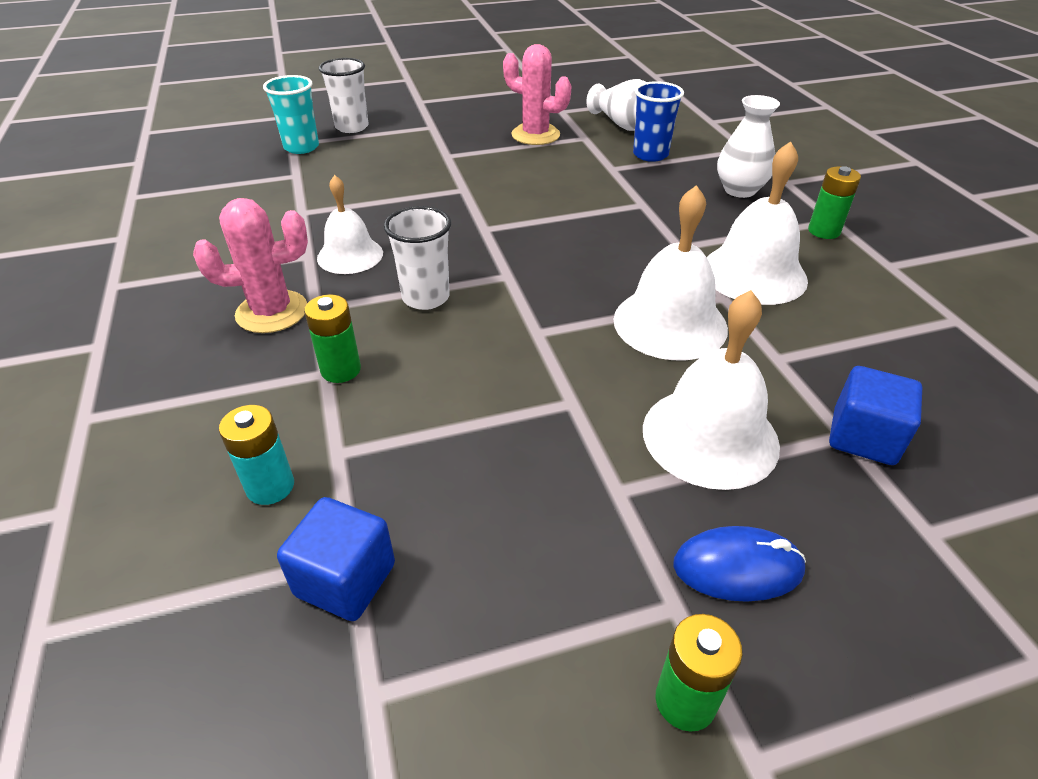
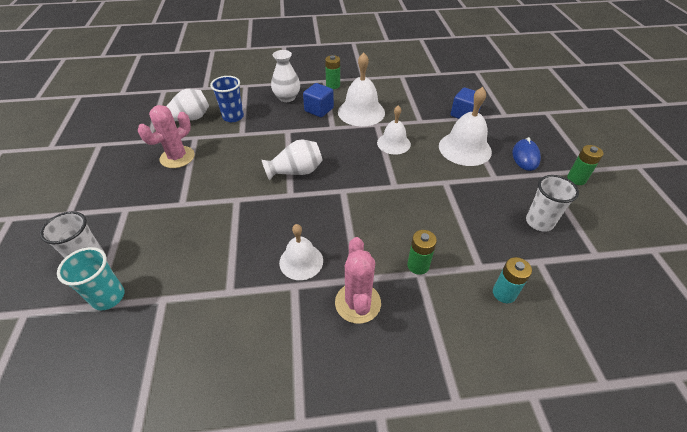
camera: 80 degrees left, 5 degrees up
blue cube [277,497,395,621] -> blue cube moved to [303,83,334,117]
white cup [384,206,451,310] -> white cup moved to [526,175,579,232]
white bell [614,185,728,360] -> white bell [377,105,411,154], size x0.65
none -> white vase [262,139,323,181]

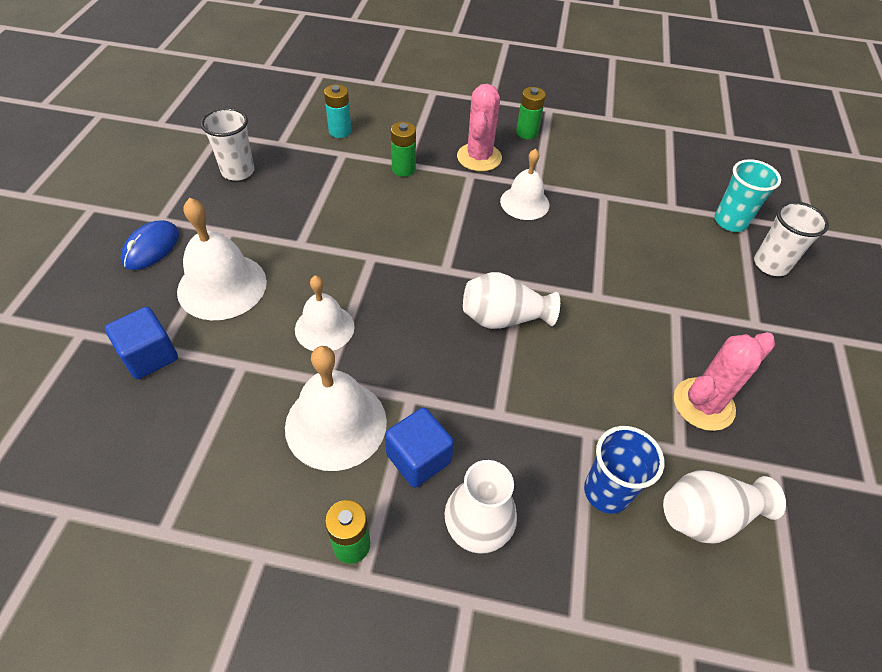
camera: 165 degrees left, 5 degrees up
green battery [567,145,604,185] -> green battery moved to [516,87,546,139]

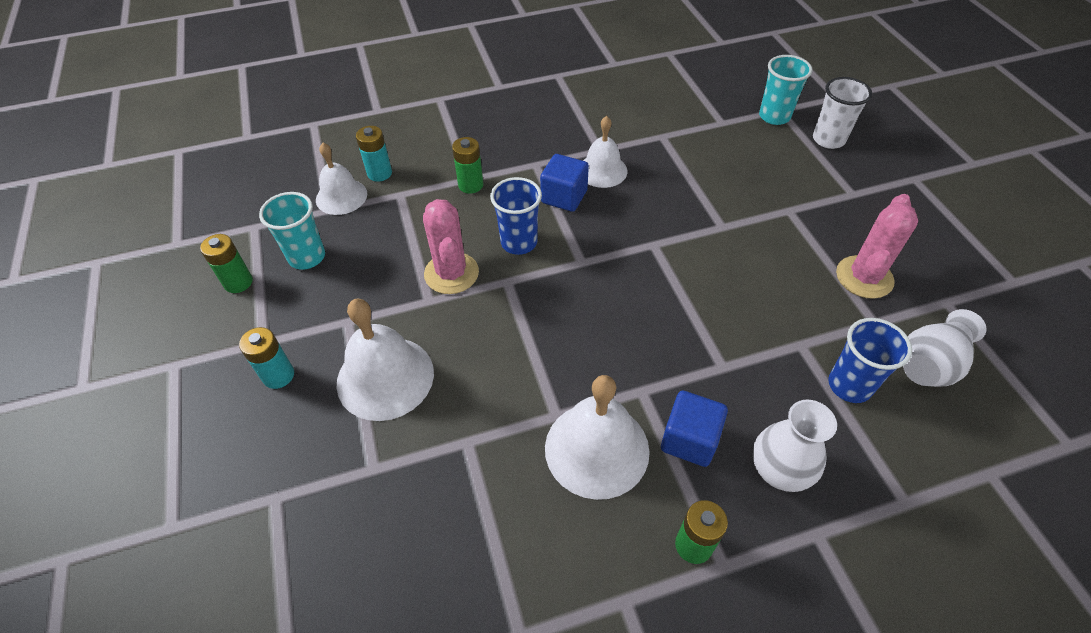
camera: 25 degrees left, 0 degrees up
blue cube [105,307,178,379] -> blue cube moved to [540,154,589,212]
blue mouse [120,220,179,270] -> turquoise battery [239,327,294,389]
white cup [201,108,254,181] -> turquoise cup [259,192,325,270]
white bell [295,276,355,351] -> white bell moved to [316,143,367,215]
pink cactus [457,84,502,172] -> pink cactus moved to [423,199,479,294]
white vase [463,272,560,329] -> none
green battery [516,87,546,139] -> green battery moved to [200,234,253,293]
none -> blue cup [490,177,542,255]

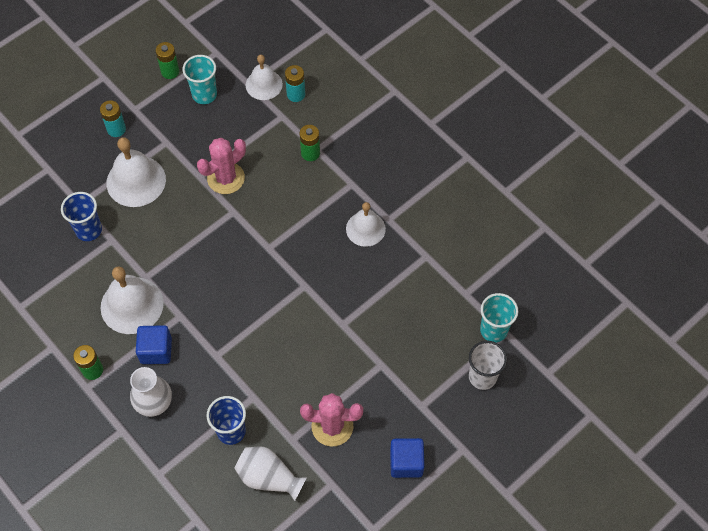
camera: 65 degrees right, 10 degrees up
blue cup [490,177,542,255] -> blue cup moved to [61,192,102,241]
blue cube [540,154,589,212] -> blue cube moved to [390,438,425,478]

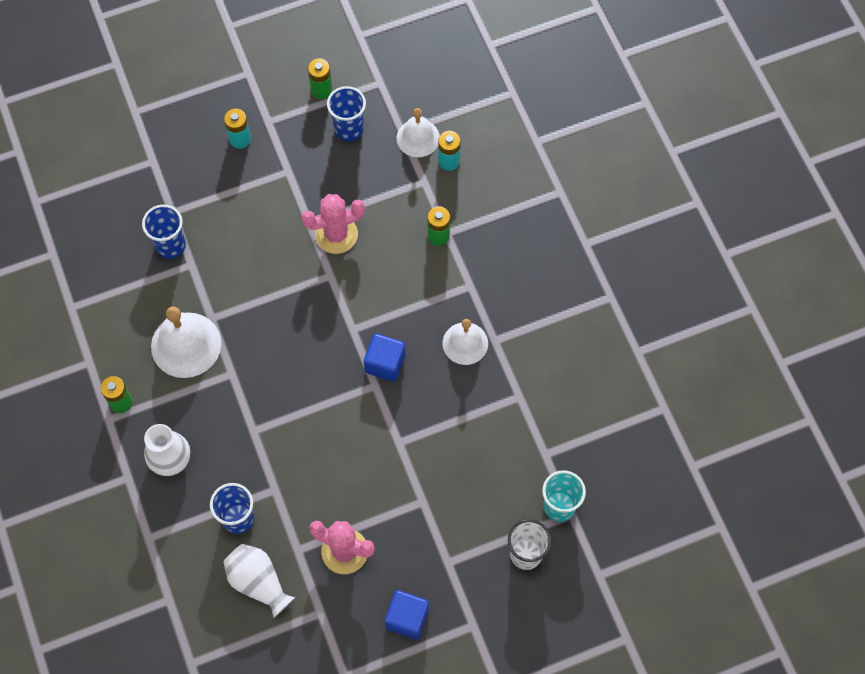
camera: 20 degrees right, 5 degrees up
white bell [106,137,166,207] -> none
blue cube [136,325,172,364] -> blue cube moved to [364,334,406,382]
turquoise cup [182,55,217,104] -> blue cup [327,86,366,141]

